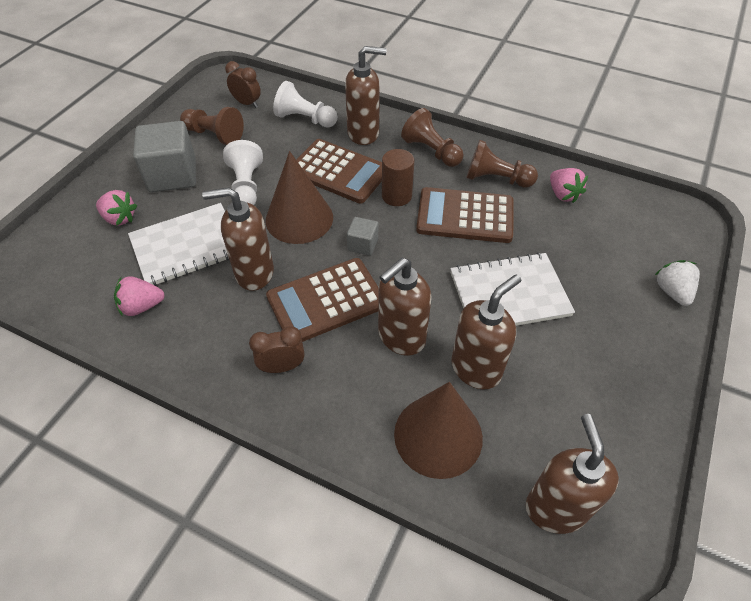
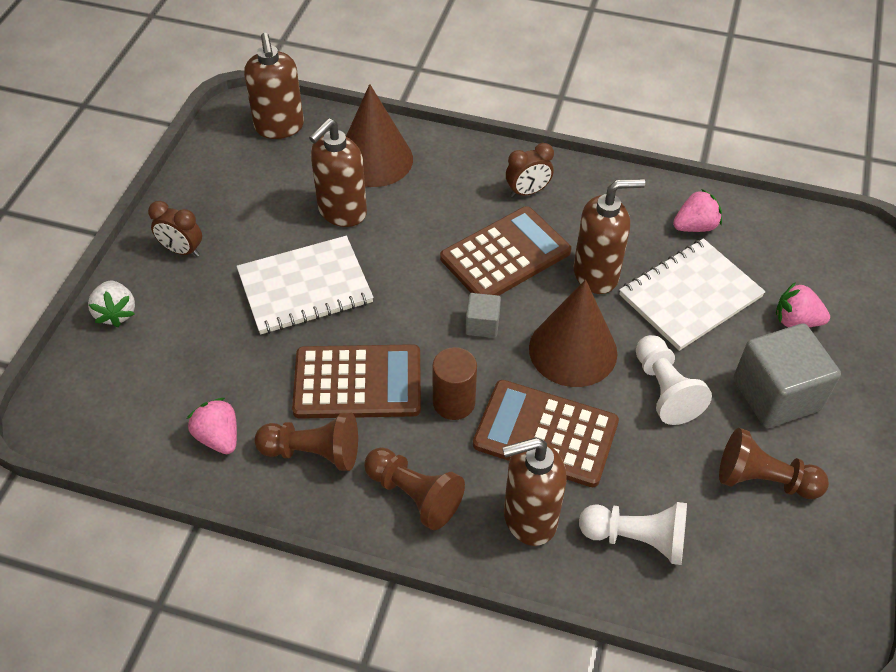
camera: 170 degrees right, 0 degrees up
brown clock [225,61,261,108] -> brown clock moved to [148,201,202,257]
brown soap dispenser [378,258,432,356] -> none

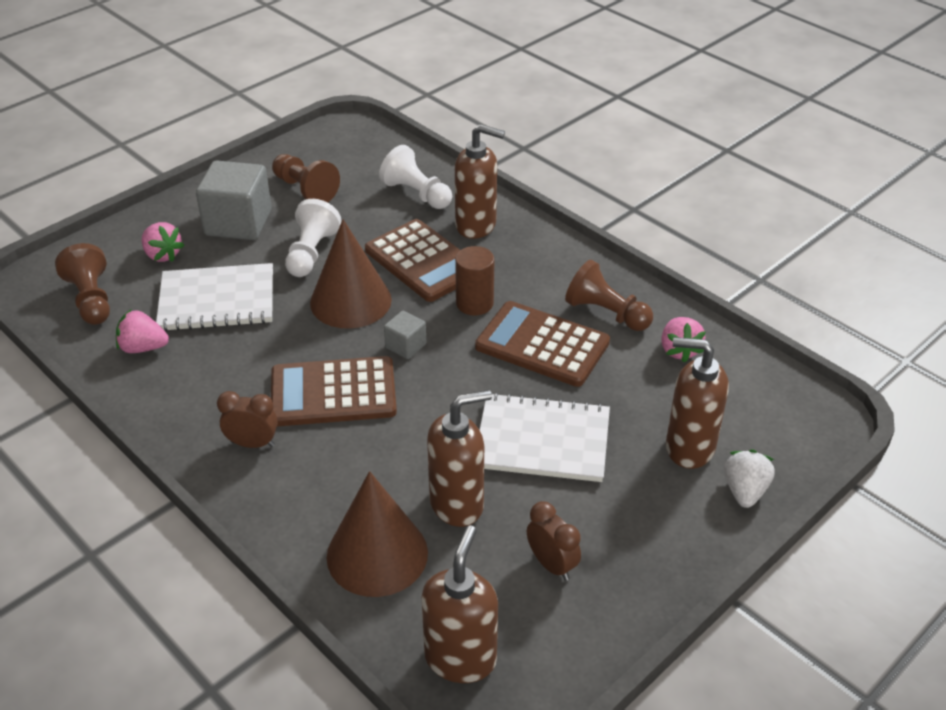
camera: 150 degrees left, 10 degrees down
brown clock [148,201,202,257] -> brown clock moved to [527,501,581,581]
brown pawn [364,447,465,530] -> brown pawn moved to [55,243,110,325]
brown soap dispenser [574,179,645,294] -> brown soap dispenser moved to [666,337,729,469]

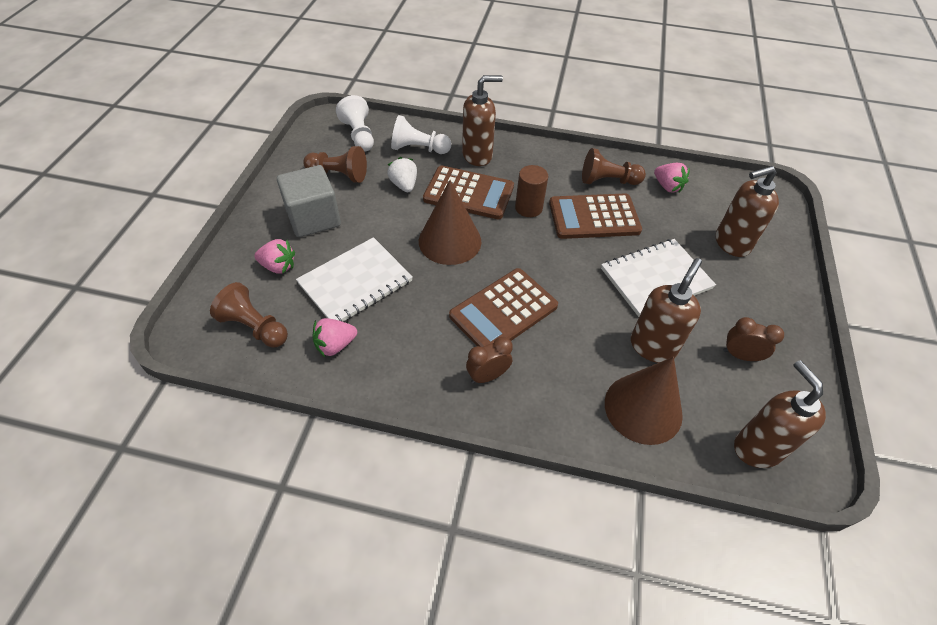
camera: 35 degrees left, 10 degrees up
white pawn [285,199,341,277] -> white pawn moved to [336,95,374,152]
grey cube [384,311,426,359] -> none
white strawberry [724,450,775,508] -> white strawberry moved to [387,157,417,192]

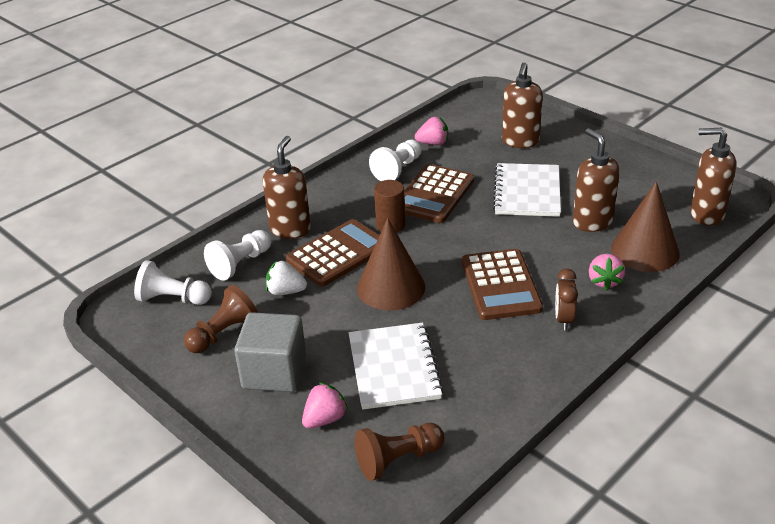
camera: 55 degrees left, 15 degrees down
pink strawberry [312,318,357,357] -> pink strawberry moved to [589,254,625,291]
brown pawn [582,148,646,185] -> white pawn [369,140,422,181]
brown clock [723,317,784,362] -> none

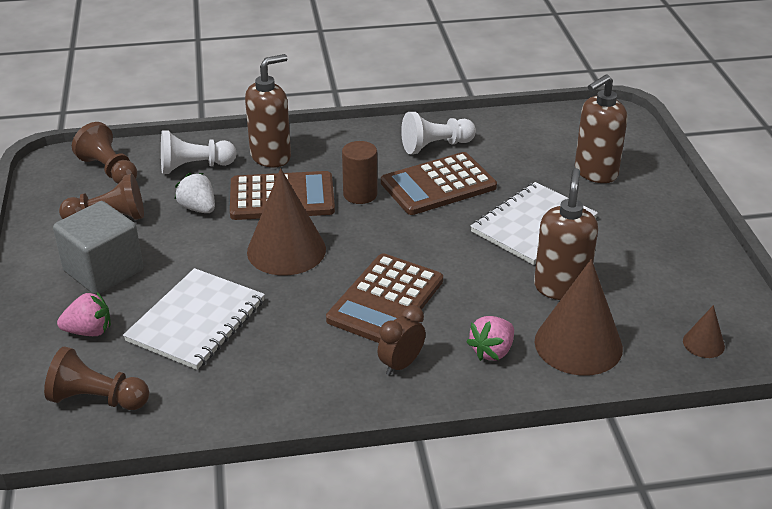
camera: 35 degrees right, 0 degrees up
white pawn [134,260,212,305] -> brown pawn [72,122,137,184]
pink strawberry [415,117,448,145] -> none
brown soap dispenser [690,128,736,226] -> brown cone [683,305,725,358]

